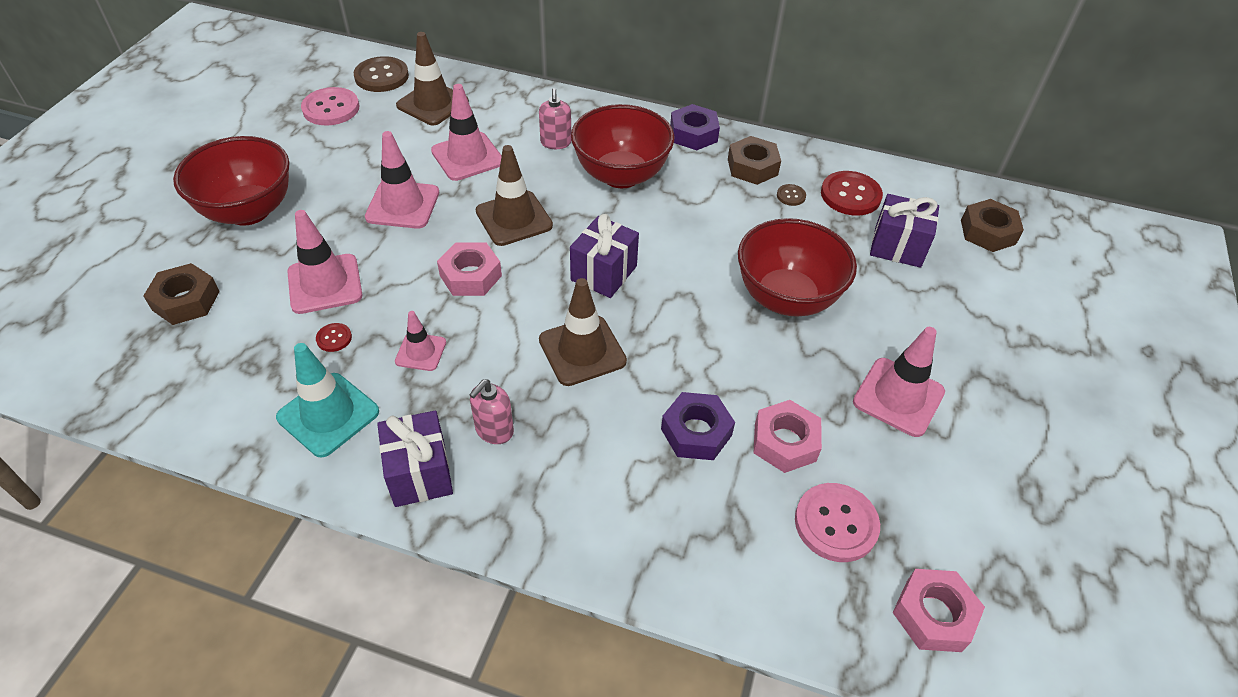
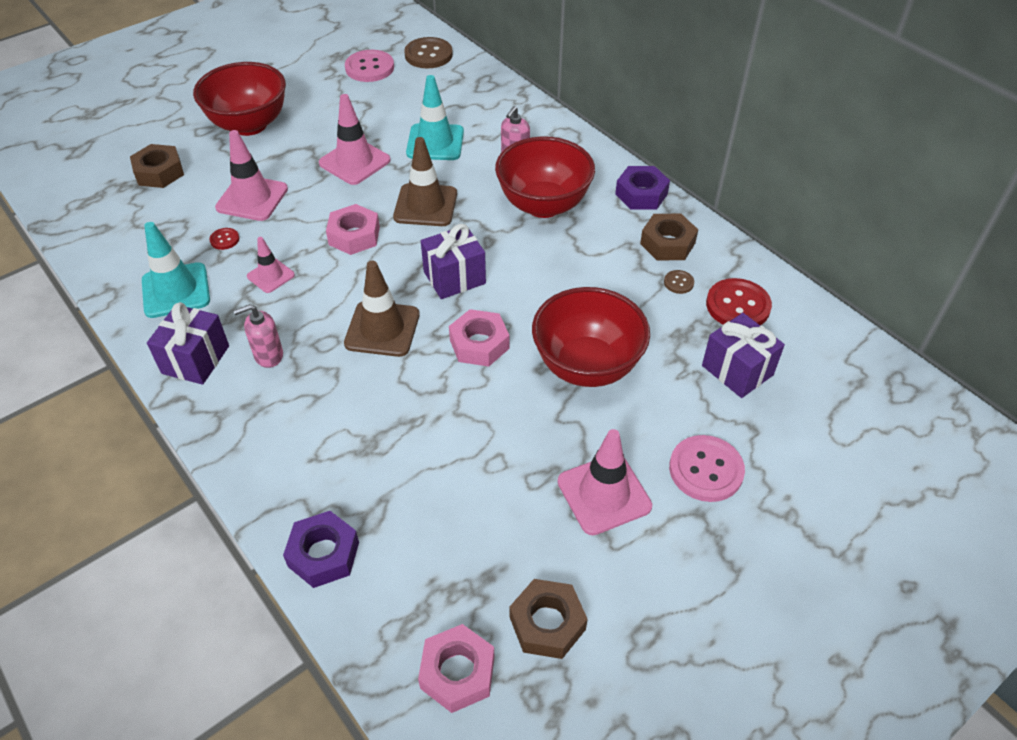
camera: 35 degrees right, 0 degrees up
brown traffic cone [396,32,469,125] -> none
pink traffic cone [431,84,502,181] -> turquoise traffic cone [406,75,464,160]
purple nut [661,392,735,460] -> purple nut moved to [283,511,359,588]
pink nut [754,400,822,473] -> pink nut moved to [449,309,509,367]
pink button [795,483,880,562] -> pink button moved to [669,435,745,502]
brown nut [961,199,1024,252] -> brown nut moved to [510,579,588,659]

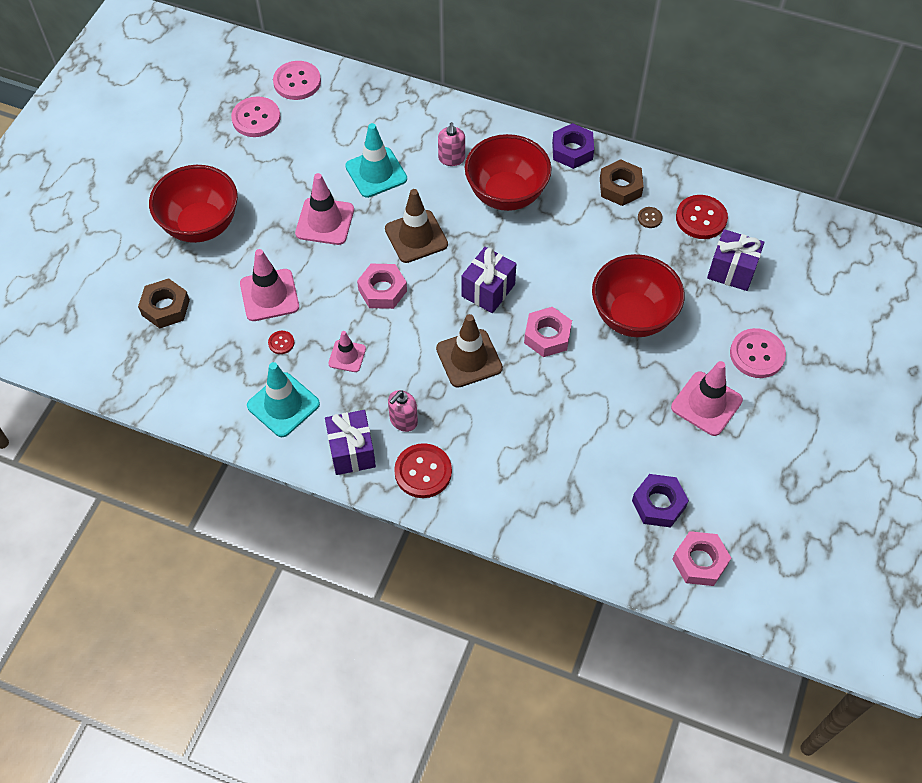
camera: 30 degrees left, 10 degrees up
purple nut [283,511,359,588] -> purple nut moved to [632,474,689,527]
brown button [404,37,453,68] -> pink button [273,61,321,100]
brown nut [510,579,588,659] -> none
none -> red button [394,443,452,498]

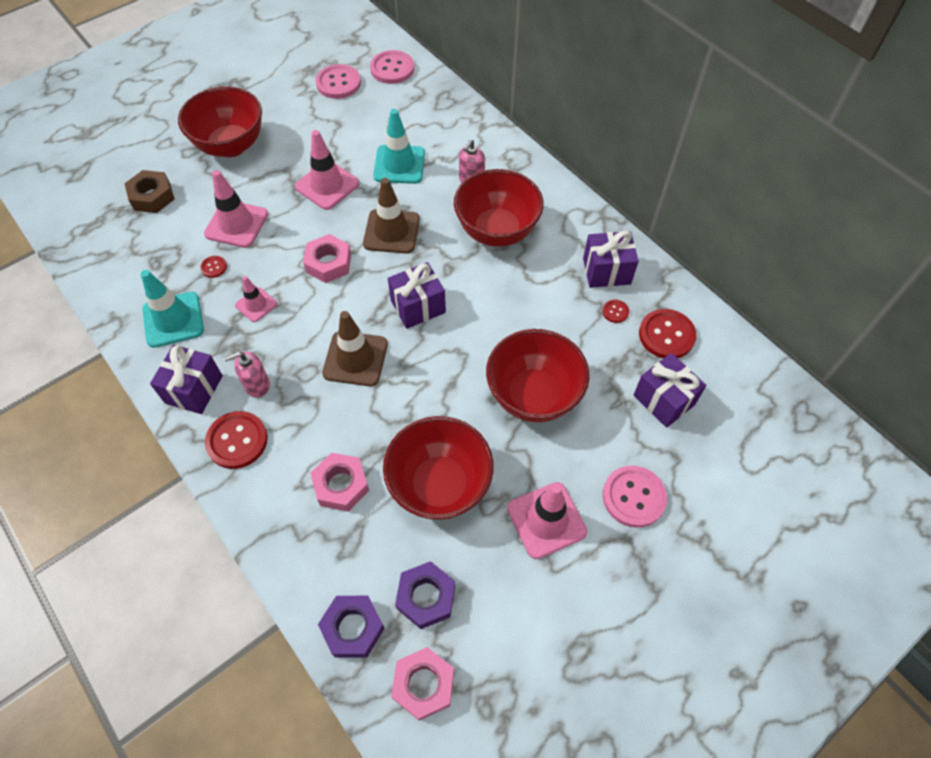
camera: 30 degrees right, 0 degrees up
pink nut [524,307,572,357] -> pink nut moved to [310,453,369,512]
purple nut [552,123,594,169] -> purple nut moved to [318,596,385,658]
brown nut [600,159,644,206] -> purple gift [583,230,639,288]
brown button [638,207,662,228] -> red button [602,300,629,323]
none -> red bowl [383,416,494,520]

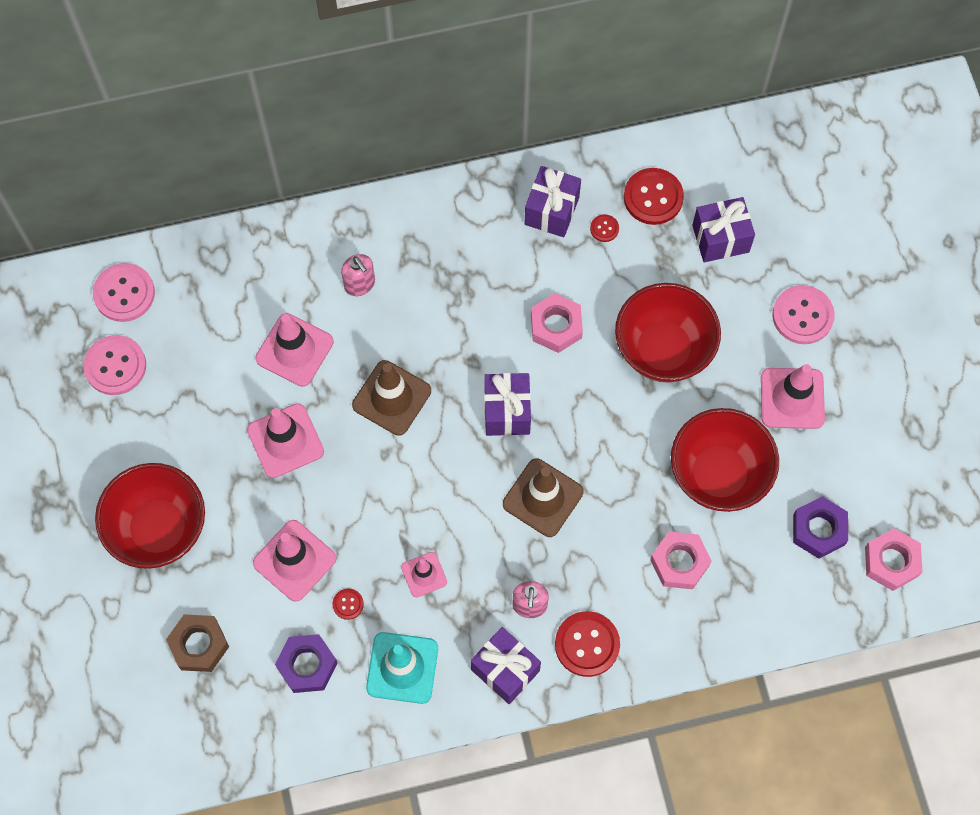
camera: 65 degrees left, 10 degrees up
pink nut [303,234,351,283] -> pink nut moved to [531,293,583,353]
purple nut [318,596,385,658] -> purple nut moved to [275,634,337,693]
turquoise traffic cone [373,109,425,184] -> pink traffic cone [255,313,334,387]
red bowl [454,169,544,247] -> none

